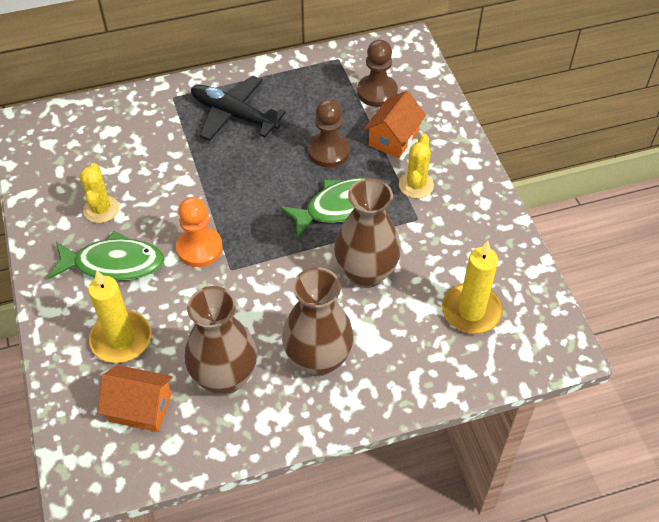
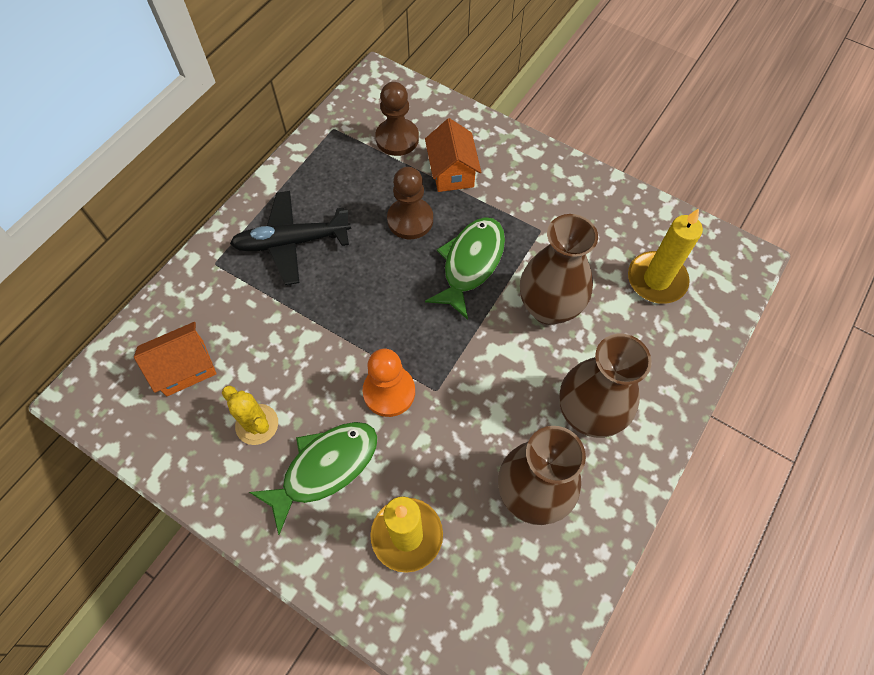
camera: 40 degrees left, 10 degrees up
orange house [98,365,173,432] -> orange house moved to [134,322,216,396]
yellow cactus [399,134,434,198] -> none

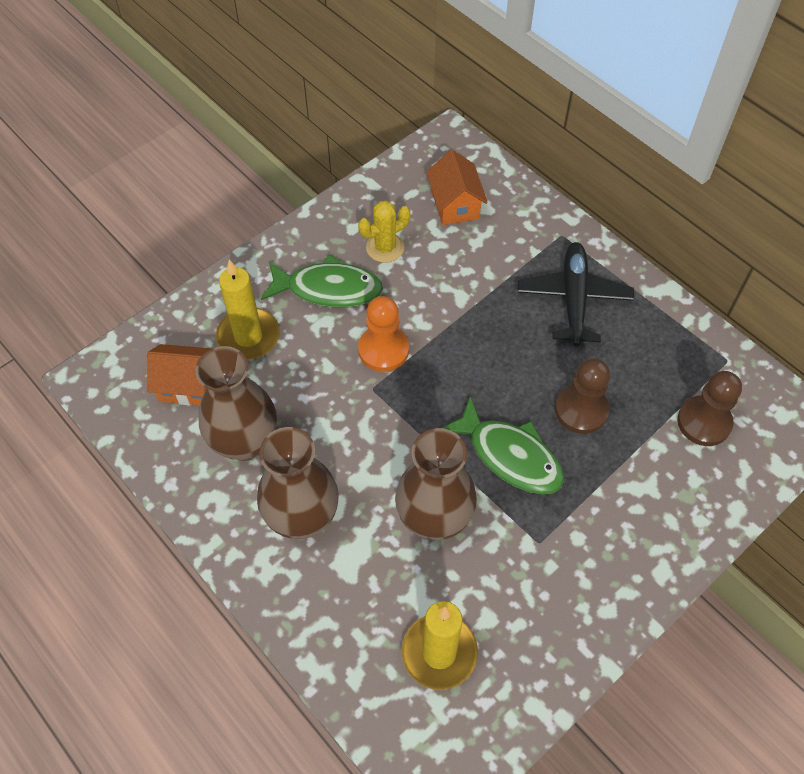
camera: 105 degrees right, 5 degrees down
green fish [249,422,378,535] -> green fish turned 60 degrees counterclockwise [261,255,383,308]
orange house [425,118,481,192] -> orange house moved to [147,344,212,405]

